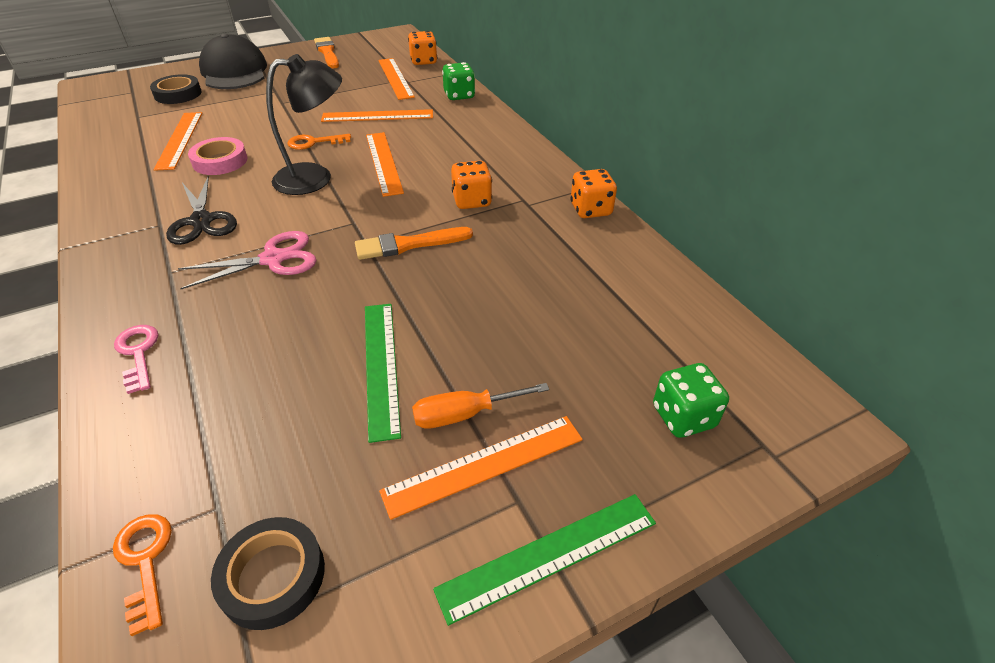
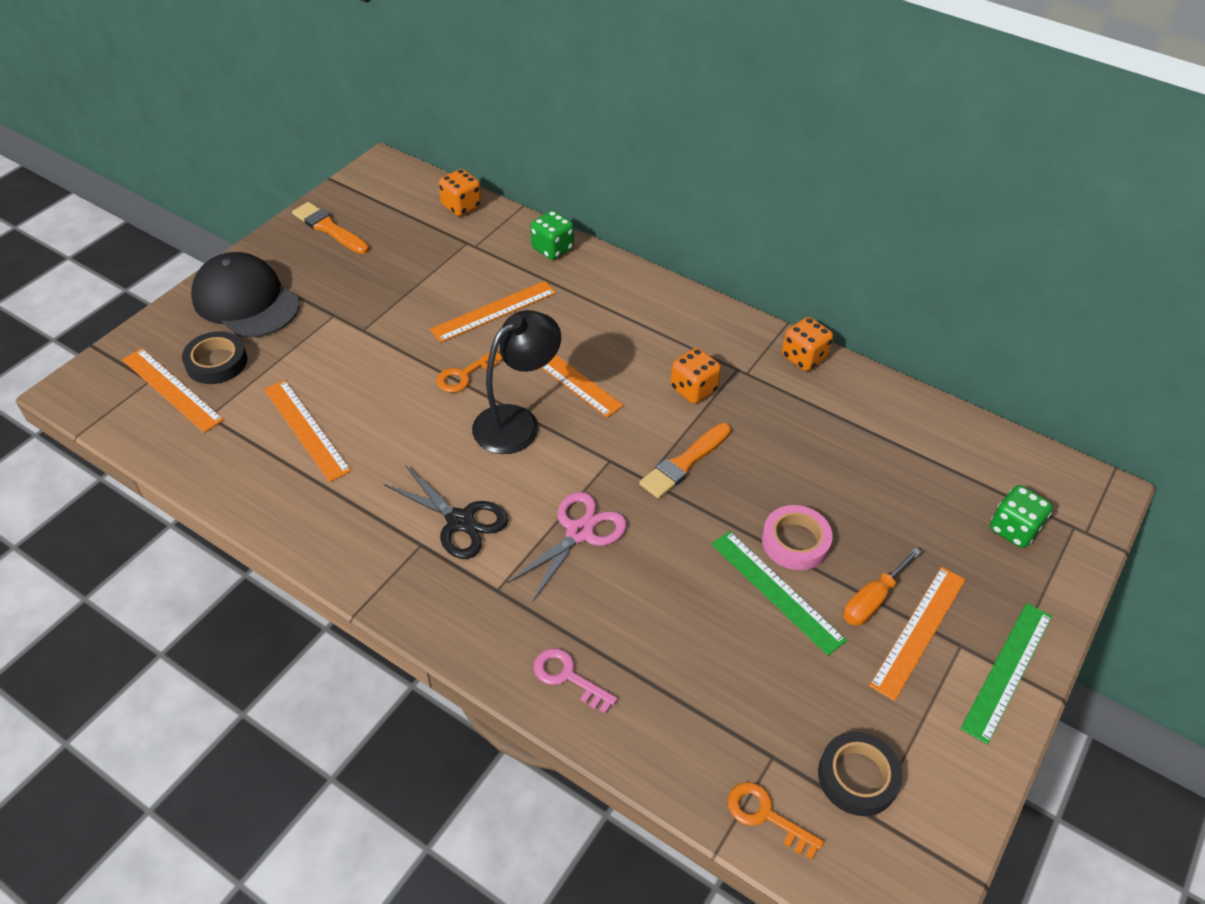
camera: 30 degrees left, 5 degrees up
pink tape [188,137,248,175] -> pink tape moved to [762,505,833,570]
orange ruler [378,58,415,100] -> orange ruler moved to [122,348,224,433]

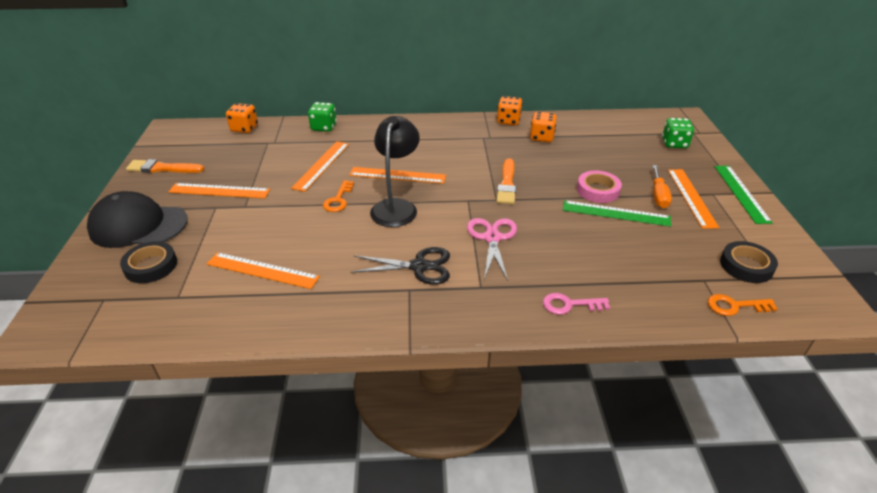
camera: 35 degrees left, 10 degrees down
orange ruler [122,348,224,433] -> orange ruler moved to [169,183,270,198]
orange dice [671,348,721,404] -> orange dice moved to [530,112,557,142]

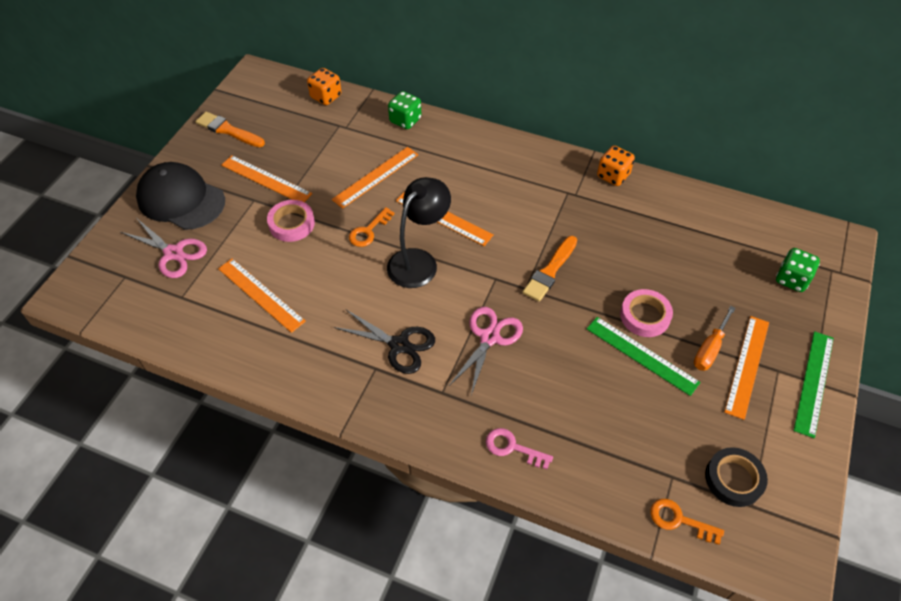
camera: 25 degrees right, 15 degrees up
black tape [120,241,177,283] -> pink scissors [121,219,207,278]
orange dice [530,112,557,142] -> none
none -> pink tape [267,200,315,242]

